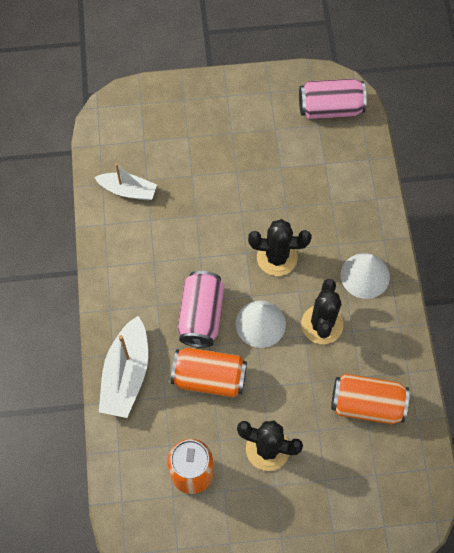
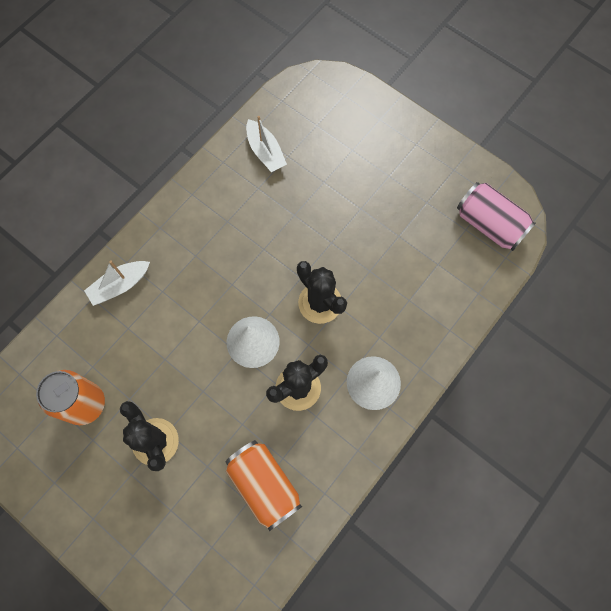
camera: 45 degrees right, 5 degrees up
white boat [99,316,148,418] -> white boat [84,260,150,306], size x0.65
orange can [171,348,247,398] -> none
pink can [177,271,224,347] -> none

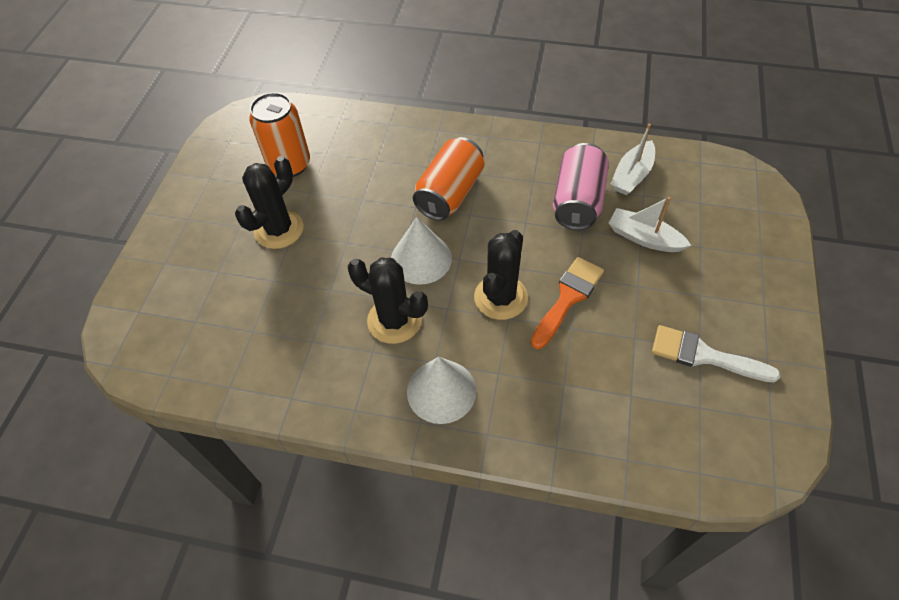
camera: 65 degrees right, 15 degrees down
white boat [84,260,150,306] -> white boat moved to [609,197,691,252]
orange can [226,440,302,531] -> orange can moved to [413,137,484,221]
pink can [457,182,536,251] -> pink can moved to [553,143,609,230]
none -> orange brush [531,257,604,349]
none -> white brush [652,325,781,383]

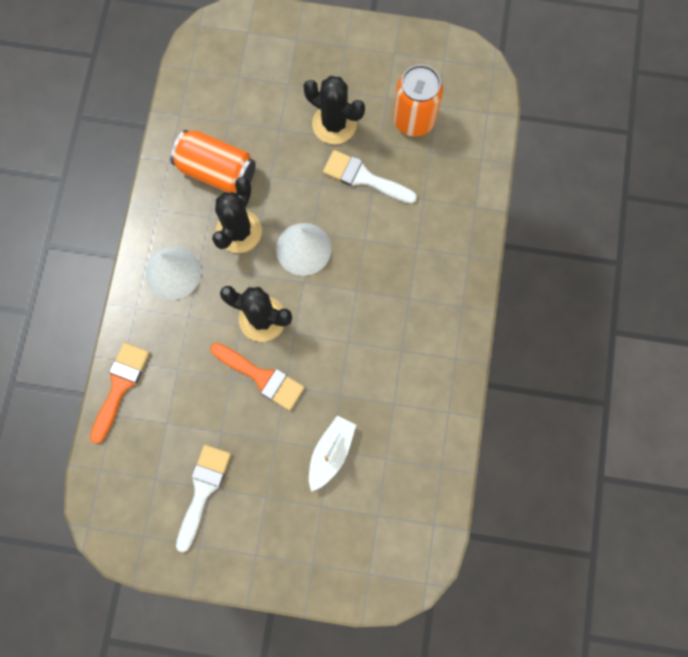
camera: 85 degrees right, 20 degrees up
orange can [413,137,484,221] -> orange can moved to [171,130,256,193]
pink can [553,143,609,230] -> none
white boat [611,124,655,195] -> none
none -> orange brush [90,342,149,444]
none -> white brush [323,150,417,204]

